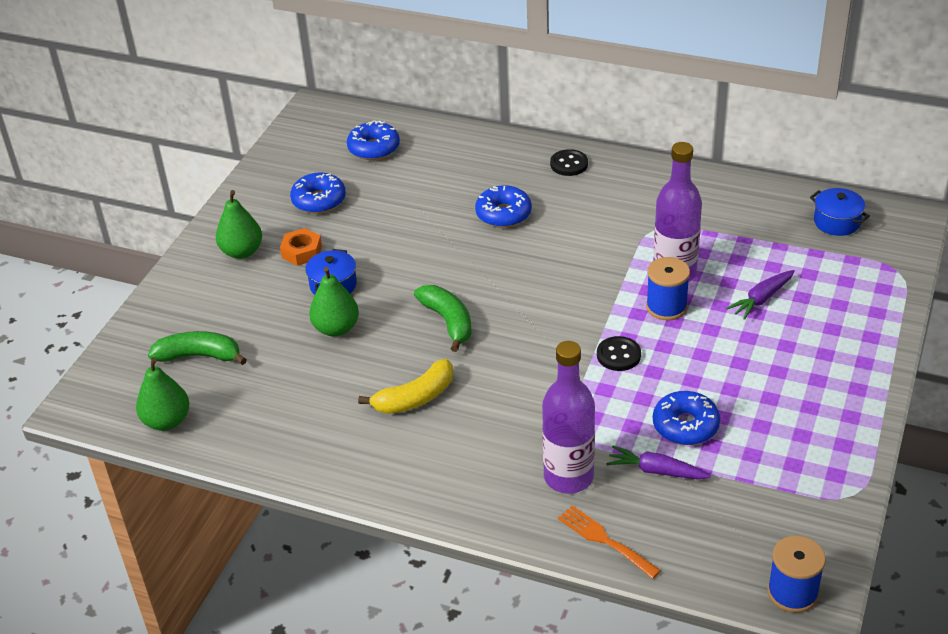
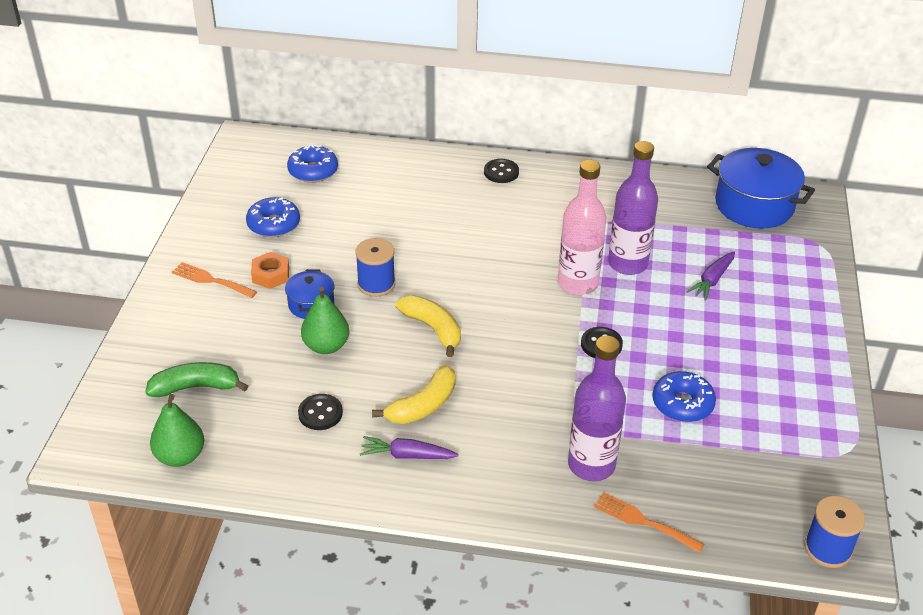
camera: 15 degrees left, 0 degrees up
green pear [216,190,262,259] -> orange fork [172,262,257,298]
green banana [414,285,472,352] -> yellow banana [396,295,461,357]
blue donut [475,185,532,228] -> none
purple carrot [606,445,711,479] -> purple carrot moved to [360,436,459,459]
blue spool [646,257,690,321] -> blue spool moved to [355,238,395,297]
blue pot [810,188,870,236] -> blue pot [707,148,815,229], size x1.89
none -> black button [298,394,343,430]
none -> pink bottle [558,160,606,295]

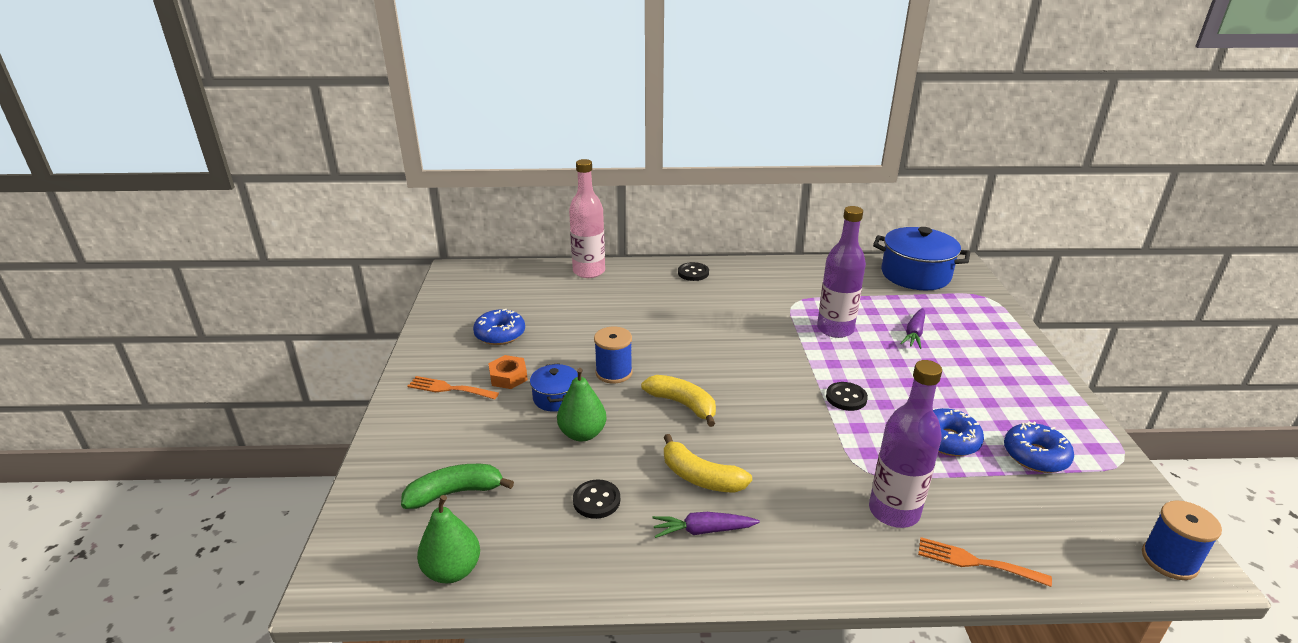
camera: 10 degrees left, 10 degrees down
blue donut [287,144,338,183] -> blue donut moved to [1004,421,1074,473]
yellow banana [372,365,456,424] -> yellow banana turned 90 degrees clockwise [664,434,752,493]
pink bottle [558,160,606,295] -> pink bottle moved to [569,159,605,278]

